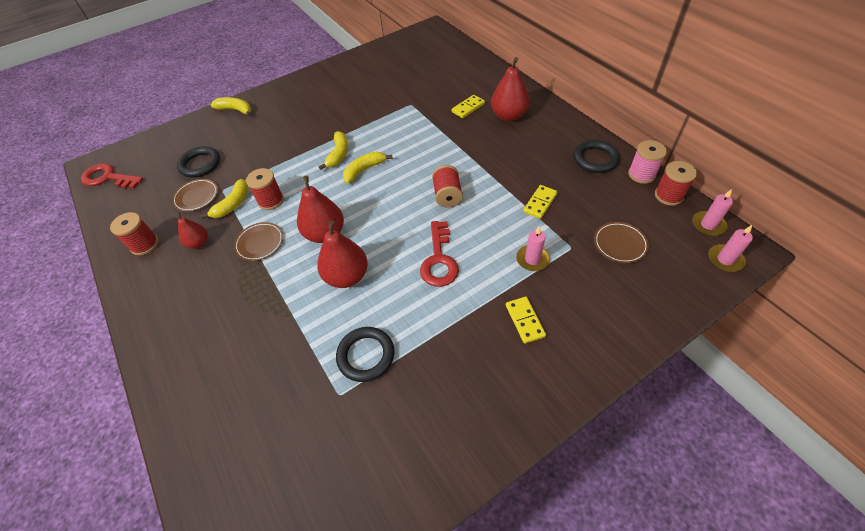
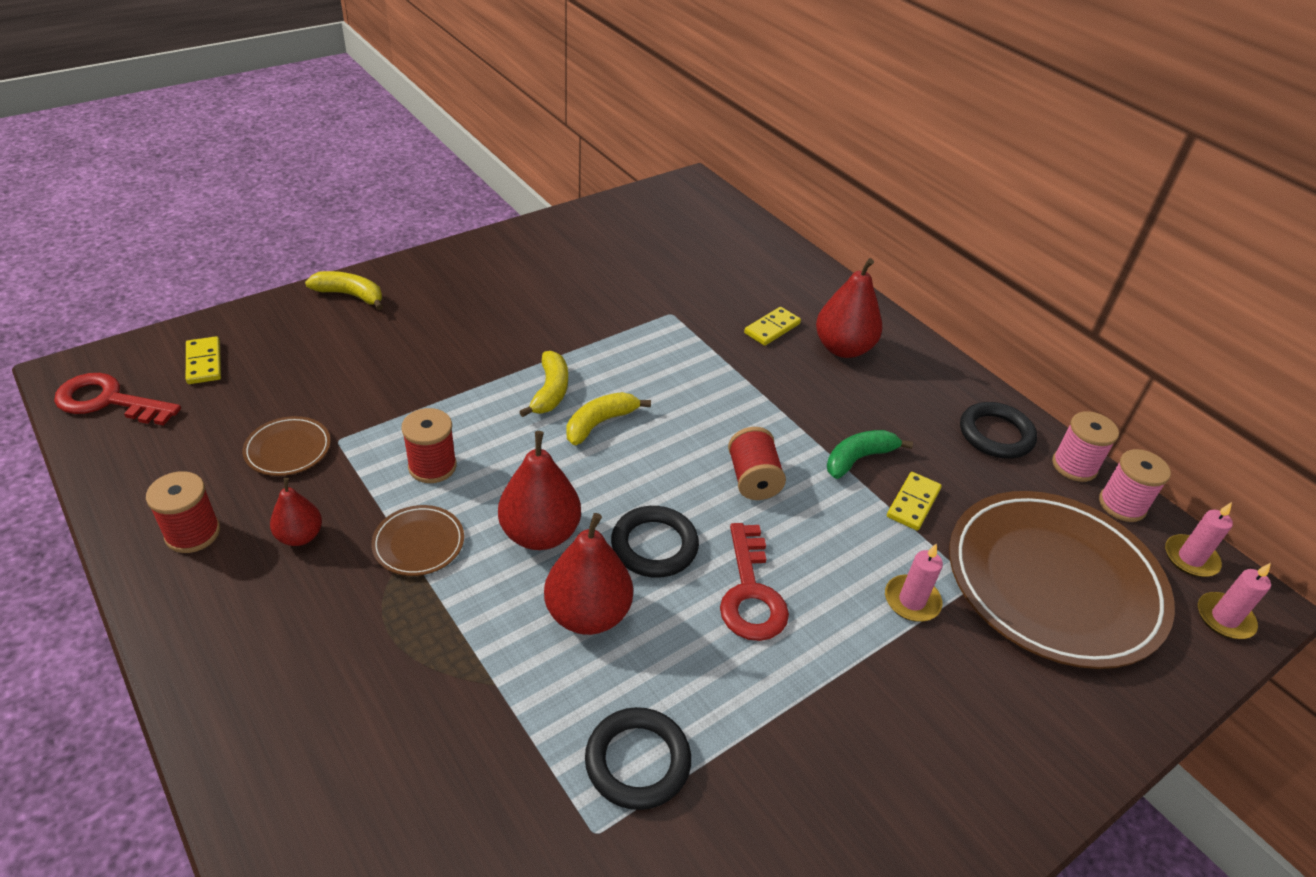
camera: 10 degrees left, 10 degrees down
black ring [177,146,220,178] -> black ring moved to [611,506,699,578]
yellow banana [201,179,249,219] -> none
yellow domino [506,297,546,344] -> yellow domino moved to [186,336,221,384]
brown plate [594,222,649,263] -> brown plate [949,491,1175,669], size x2.45
red spool [655,161,697,206] -> pink spool [1099,449,1171,522]
none -> green banana [827,430,913,479]

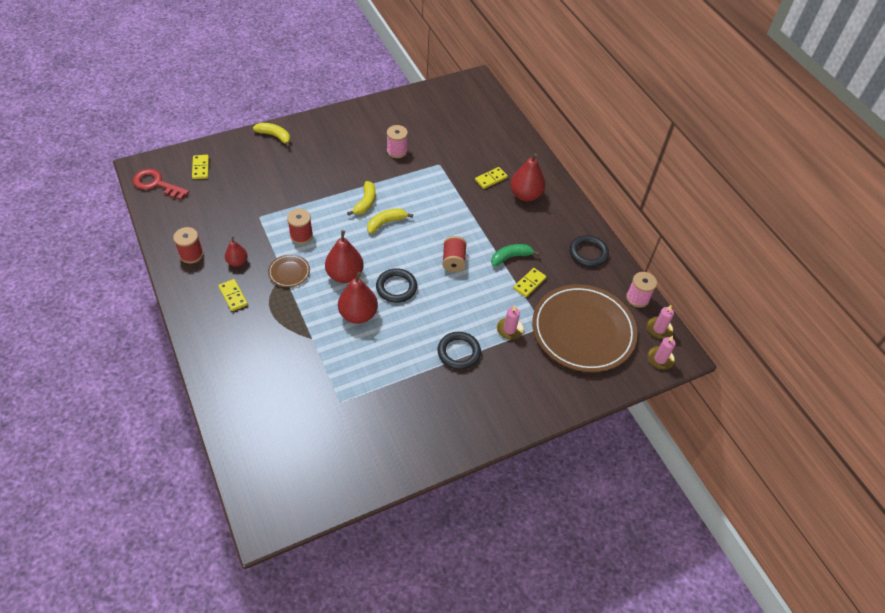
camera: 10 degrees right, 10 degrees up
brown plate [243,416,331,476] -> none
black ring [585,707,691,810] -> black ring moved to [438,332,481,370]
red key [720,523,789,641] -> none
pink spool [1052,411,1119,482] -> pink spool moved to [387,125,408,158]
none -> yellow domino [218,279,248,311]

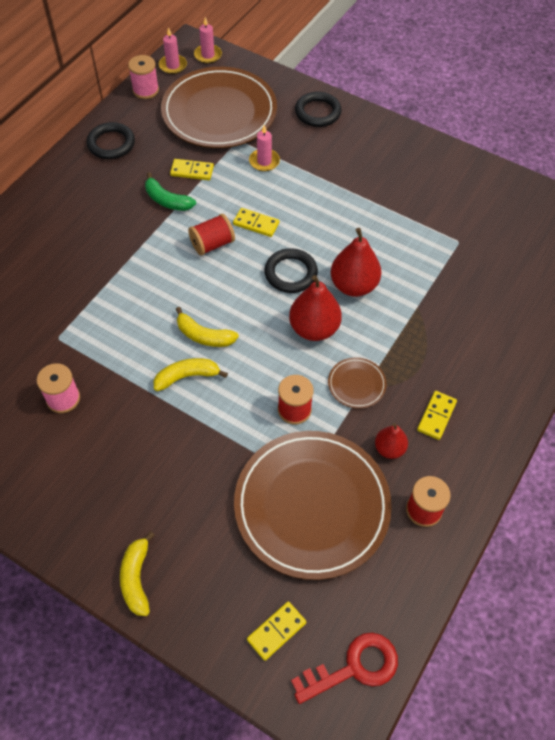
camera: 120 degrees left, 5 degrees up
red key [133,169,189,200] -> red key turned 105 degrees counterclockwise [291,633,398,704]
black ring [438,332,481,370] -> black ring moved to [295,92,341,127]
yellow domino [475,167,508,189] -> yellow domino moved to [233,208,279,237]
red pear [510,153,545,201] -> none
none -> brown plate [234,431,392,580]

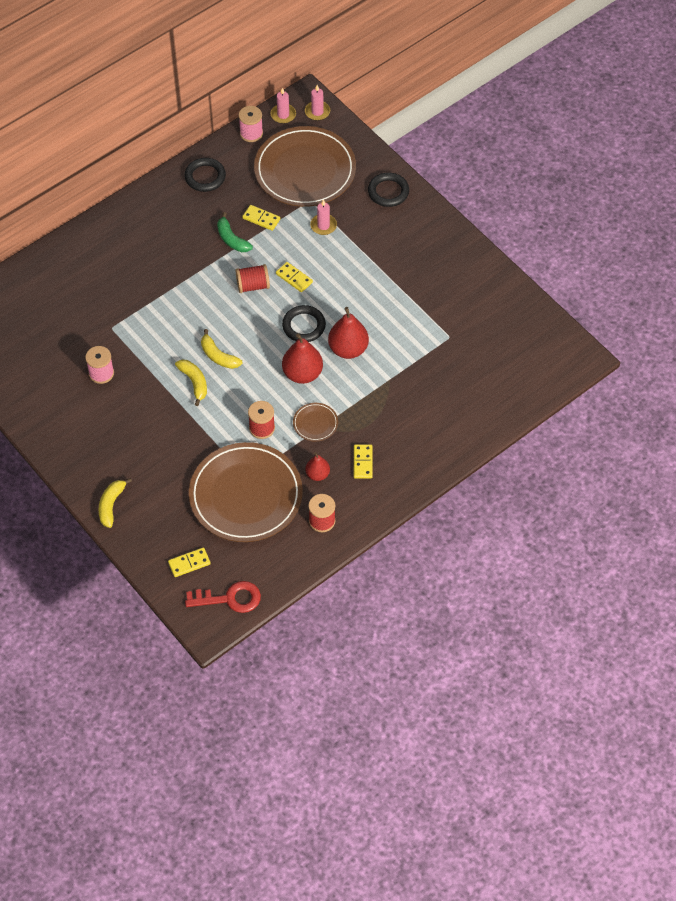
camera: 20 degrees right, 0 degrees up
yellow banana [153,358,228,391] -> yellow banana turned 60 degrees clockwise [175,360,207,406]
yellow domino [417,391,457,440] -> yellow domino turned 45 degrees counterclockwise [354,444,373,479]

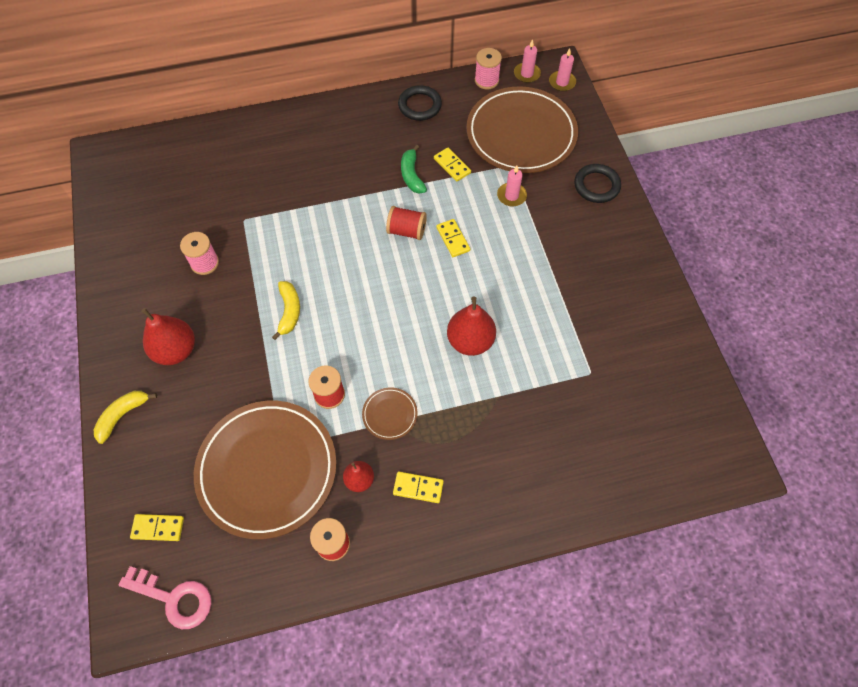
camera: 25 degrees right, 5 degrees up
red key [185,581,261,613] -> pink key [119,566,211,629]
yellow banana [201,329,242,369] -> none
black ring [282,305,326,342] -> none
red pear [282,333,323,384] -> red pear moved to [141,308,195,365]
yellow domino [354,444,373,479] -> yellow domino turned 75 degrees clockwise [393,472,444,503]

